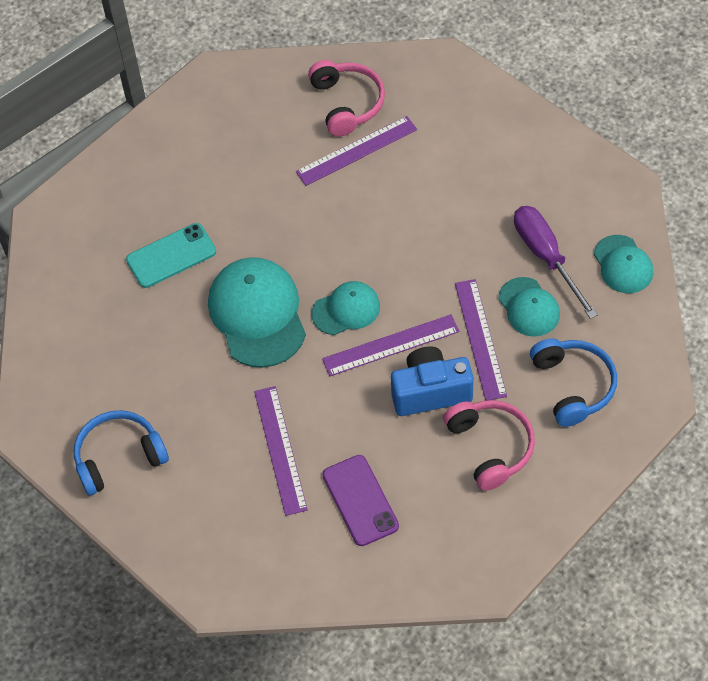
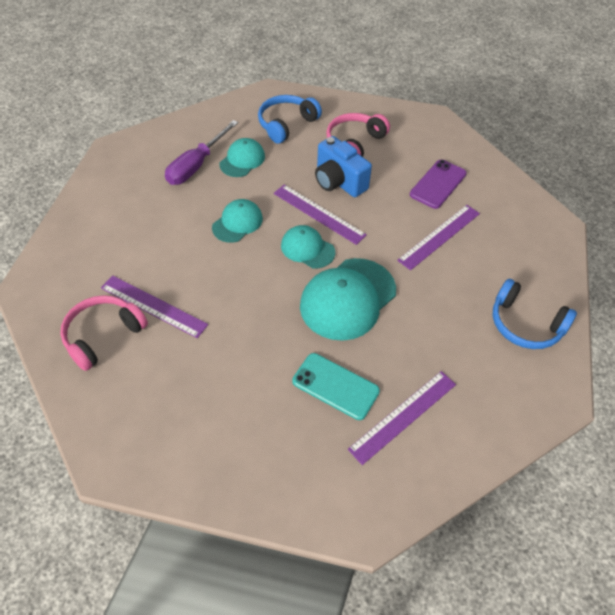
camera: 125 degrees left, 5 degrees down
purple ruler [455,279,507,401] -> purple ruler moved to [348,371,456,465]
turquoise cap [594,235,653,293] -> turquoise cap moved to [212,199,263,243]

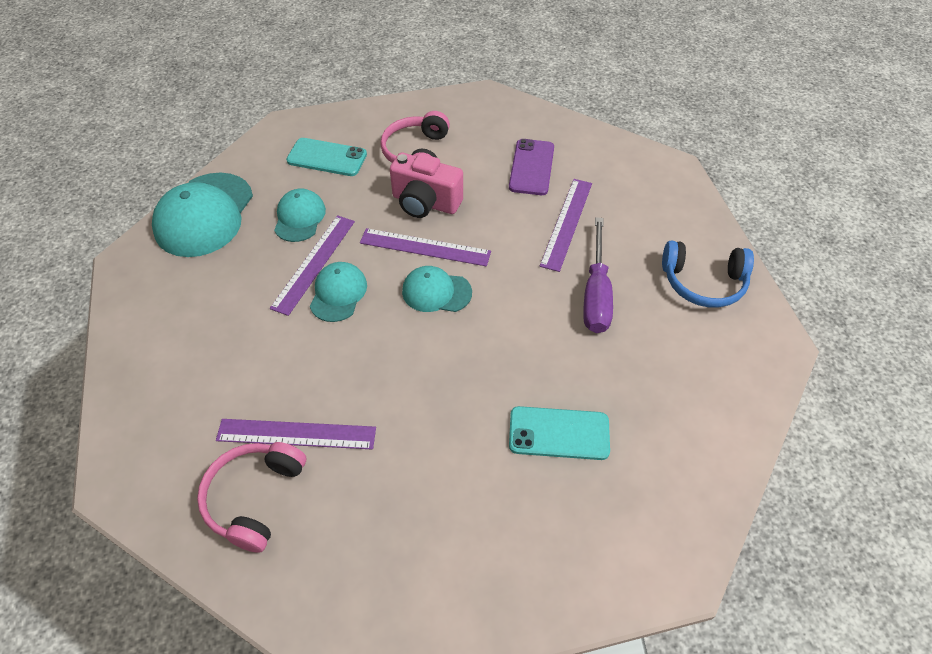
camera: 25 degrees left, 0 degrees up
purple screwdriver [165,120,238,185] -> purple screwdriver moved to [583,217,613,333]
blue headphones [258,95,322,144] -> turquoise phone [286,138,367,176]
turquoise cap [300,258,396,341] -> turquoise cap moved to [152,173,253,257]
blue camera [315,136,372,197] -> pink camera [390,153,463,218]
purple ruler [348,371,456,465] -> purple ruler moved to [270,215,355,316]

